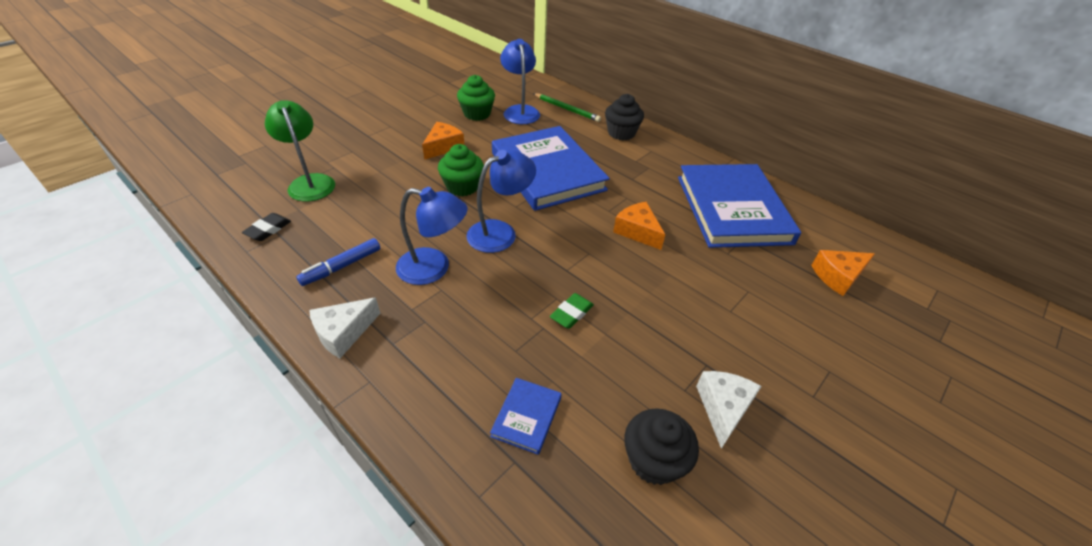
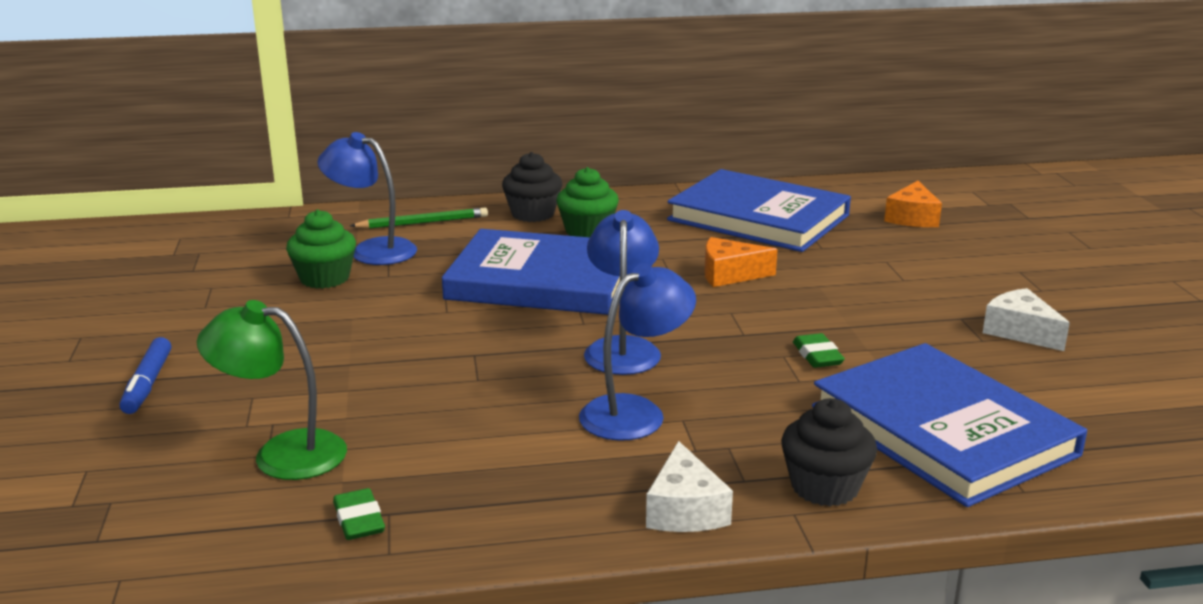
camera: 50 degrees left, 20 degrees down
black eraser [242,213,291,241] -> green eraser [333,488,385,540]
blue marker [296,238,380,286] -> blue marker moved to [120,337,171,414]
orange cheese [422,122,464,160] -> none
green cupcake [438,144,484,196] -> green cupcake moved to [556,167,619,237]
blue book [490,378,562,455] -> blue book [812,343,1087,507], size x2.47
black cupcake [624,408,699,485] -> black cupcake moved to [781,398,877,506]

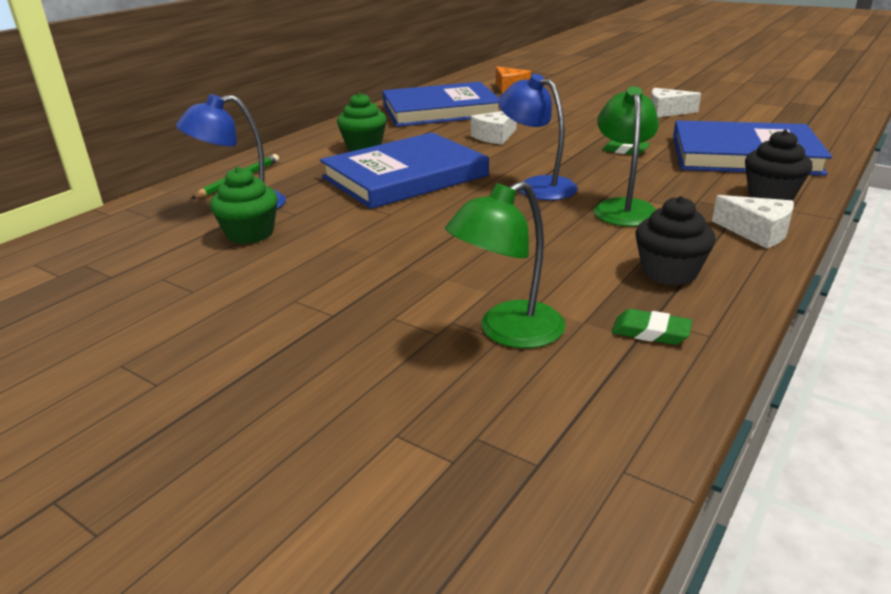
camera: 45 degrees left, 5 degrees up
blue marker [120,337,171,414] -> none
black cupcake [502,152,562,222] -> black cupcake moved to [636,196,716,285]
blue lamp [579,263,696,441] -> green lamp [594,86,659,226]
orange cheese [704,237,777,287] -> white cheese [471,111,517,145]

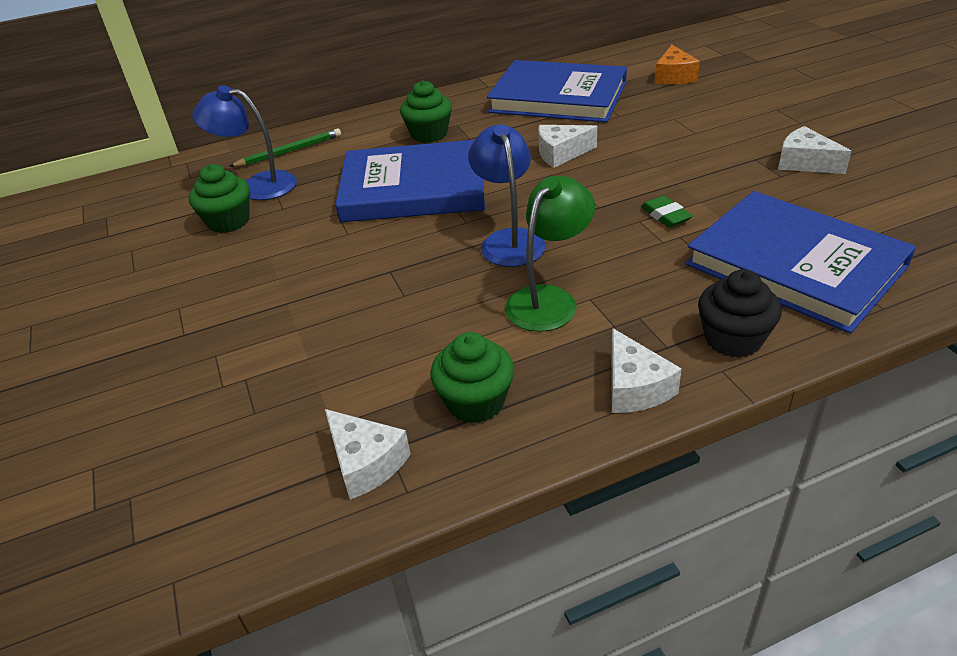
camera: 35 degrees right, 10 degrees up
green lamp [445,181,566,348] -> none
green eraser [612,309,692,345] -> white cheese [325,409,411,500]
black cupcake [636,196,716,285] -> green cupcake [430,332,514,423]

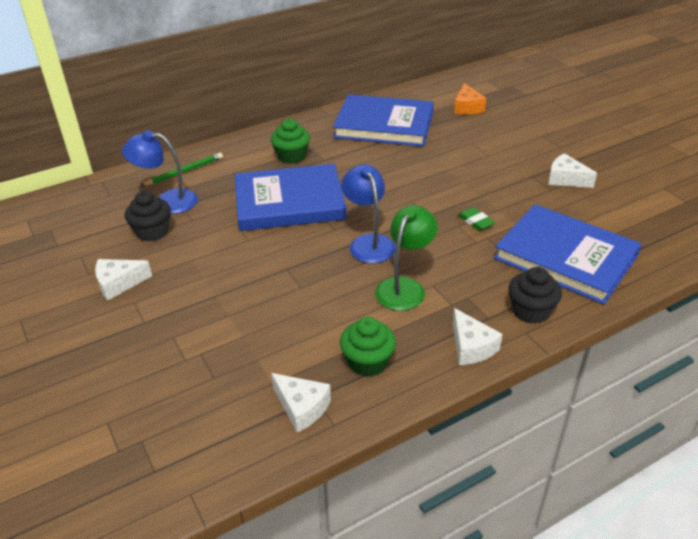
camera: 10 degrees left, 0 degrees up
green cupcake [189,164,250,233] -> black cupcake [125,191,171,242]
white cheese [539,125,597,168] -> white cheese moved to [95,259,152,301]

